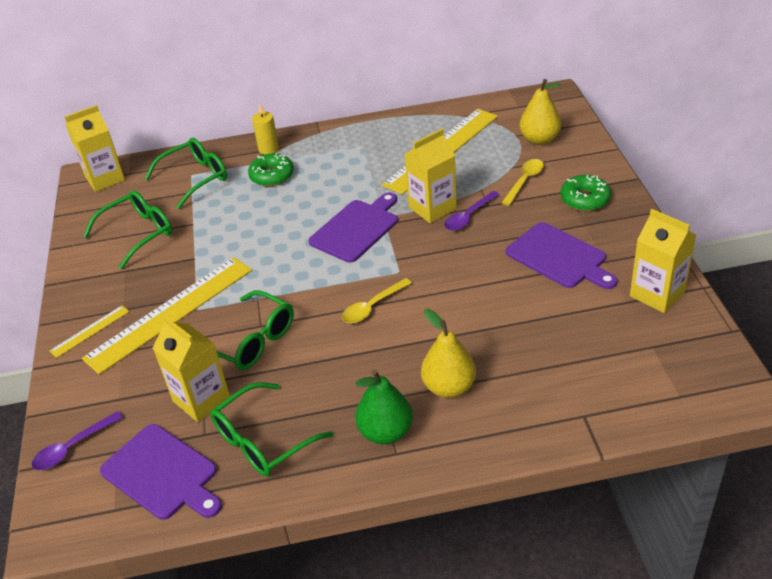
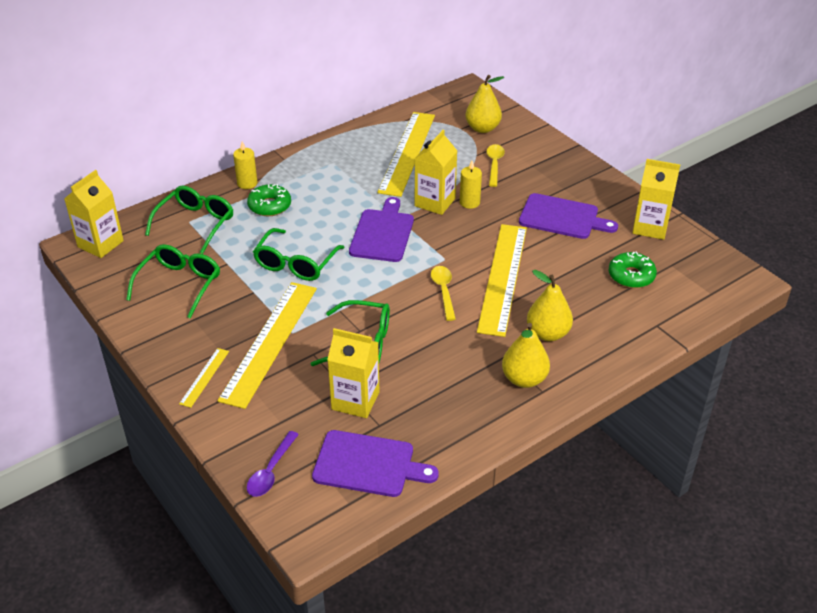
camera: 30 degrees left, 0 degrees up
green glasses [210,382,333,476] -> green glasses moved to [253,228,345,281]
yellow spoon [342,278,412,323] -> yellow spoon turned 150 degrees clockwise [431,266,456,321]
green pear [355,370,413,444] -> yellow pear [502,323,550,388]
purple spoon [444,191,500,231] -> yellow candle [460,161,482,209]
green donut [561,175,611,211] -> green donut moved to [609,251,657,288]
none -> yellow ruler [477,224,527,337]

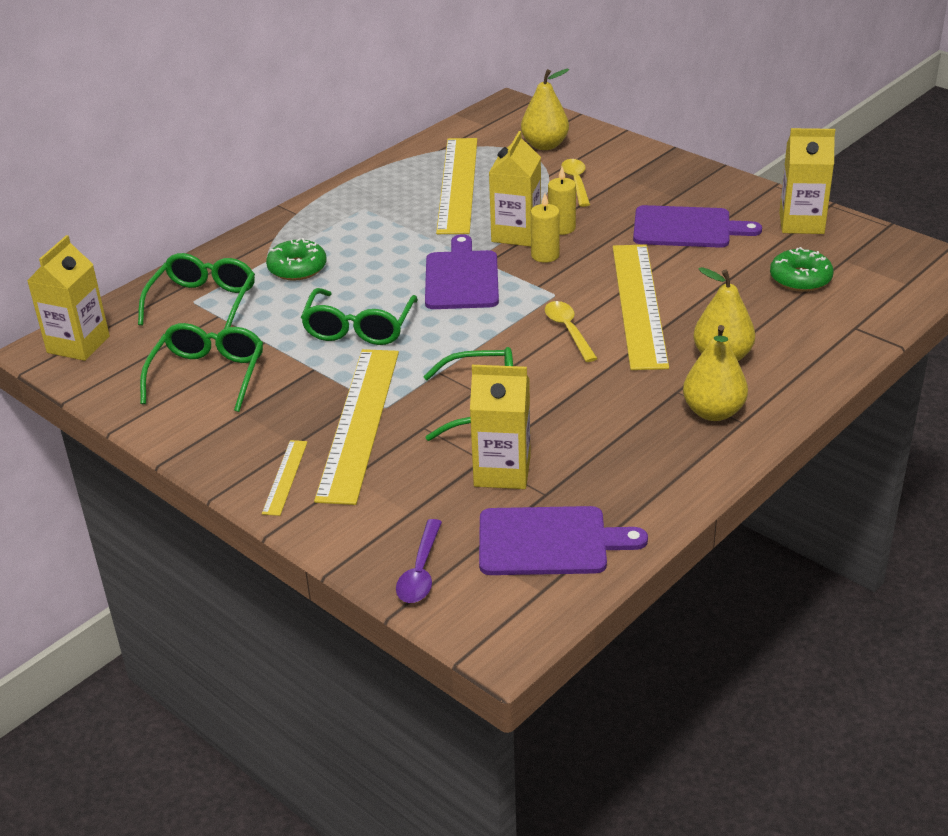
camera: 10 degrees left, 5 degrees down
yellow candle [233,142,257,189] -> yellow candle moved to [531,193,560,263]

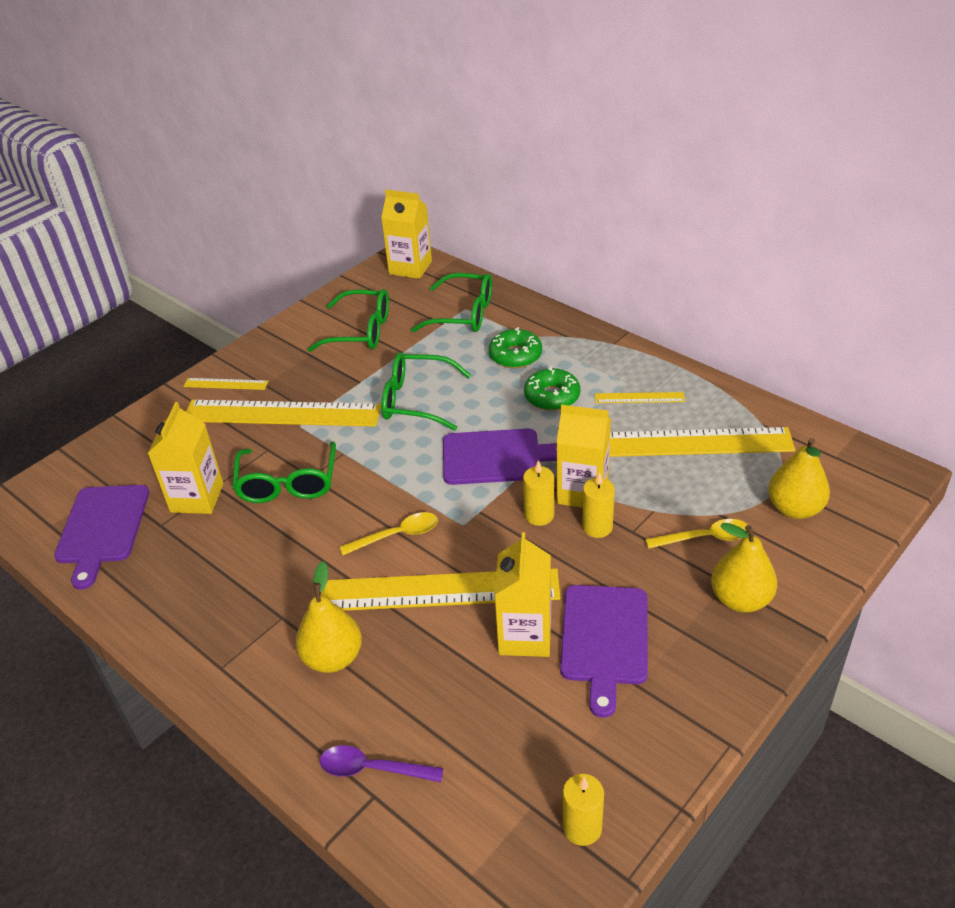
camera: 90 degrees right, 5 degrees up
purple spoon [396,519,442,603] -> purple spoon moved to [320,745,444,782]
yellow pear [683,325,748,421] -> yellow pear moved to [711,523,777,613]
green donut [770,247,834,292] -> green donut moved to [524,366,580,411]
yellow carton [779,128,835,234] -> yellow carton moved to [494,532,551,657]
none -> yellow candle [563,774,604,846]
none -> yellow ruler [595,392,685,403]

